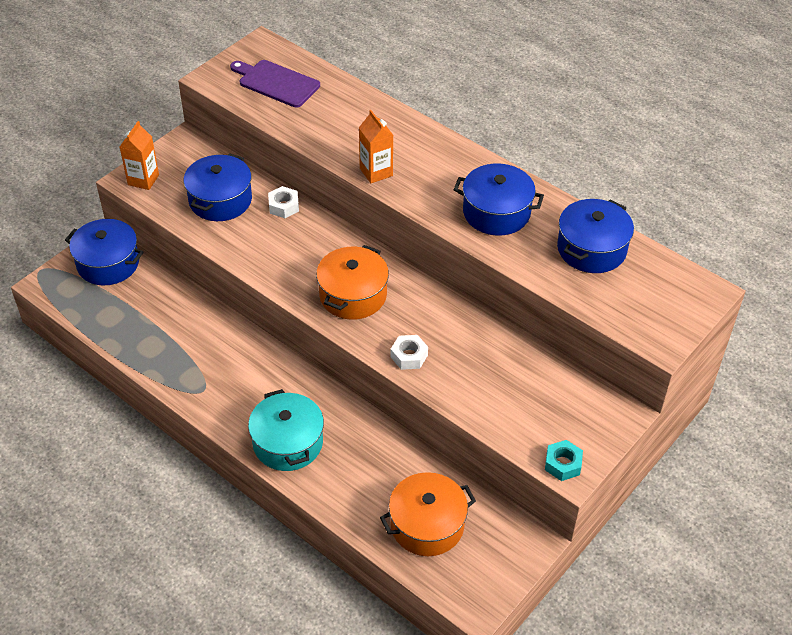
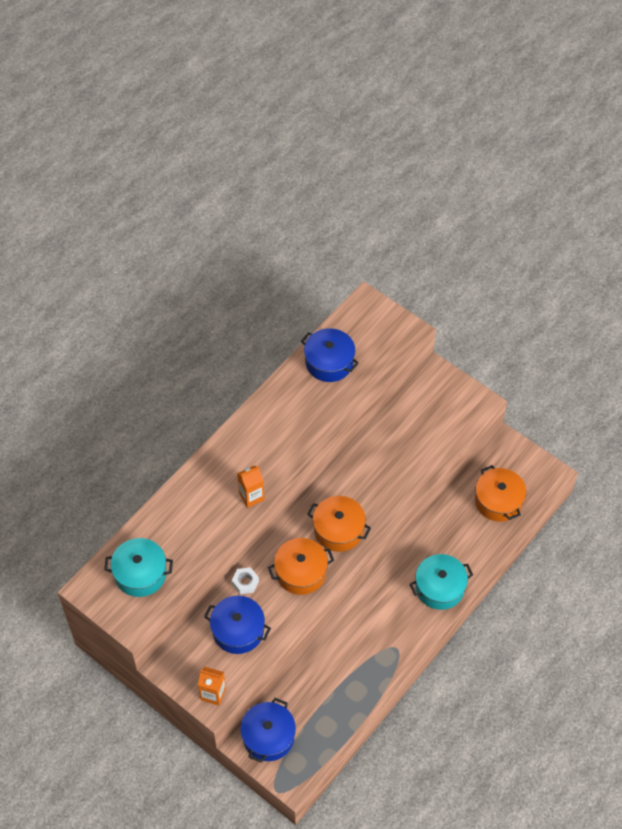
camera: 90 degrees left, 10 degrees up
purple cutting board [230,60,320,108] -> turquoise pot [104,538,173,597]
white nut [391,335,428,370] -> none
blue pot [454,164,544,235] -> none
turquoise nut [545,440,583,481] -> none
none -> orange pot [268,538,334,595]

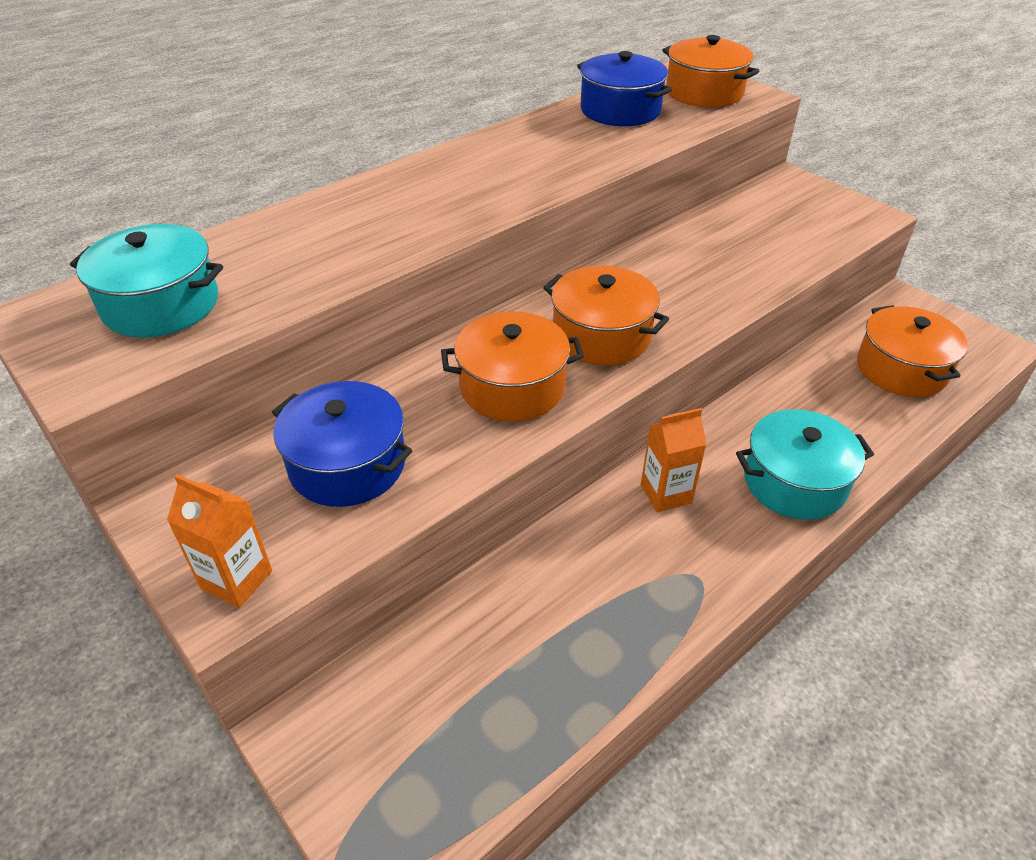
camera: 10 degrees right, 15 degrees down
white nut [232,567,259,594] -> none
orange carton [237,465,265,508] -> orange carton moved to [641,408,707,512]
blue pot [240,698,296,763] -> none
none -> orange pot [663,35,759,107]

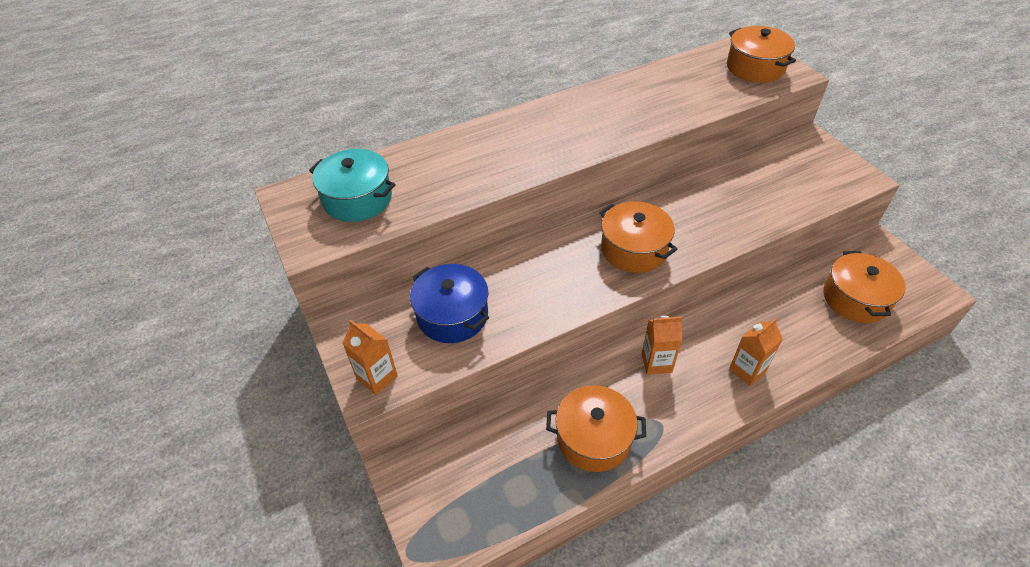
camera: 15 degrees right, 5 degrees up
orange pot [441,311,584,421] -> orange pot moved to [546,386,646,472]
blue pot [577,51,672,126] -> none
turquoise pot [736,409,874,520] -> orange carton [729,318,783,386]

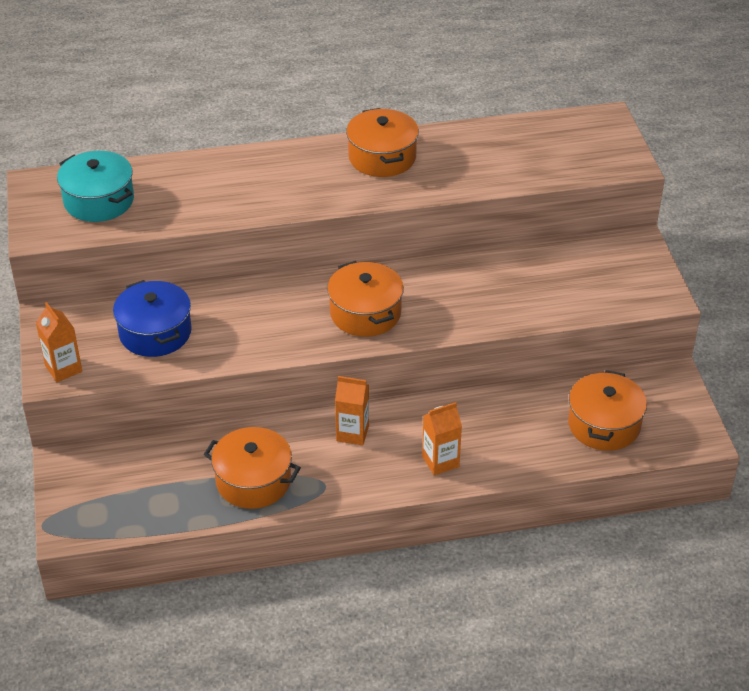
camera: 15 degrees right, 5 degrees down
orange pot [727,26,796,83] -> orange pot moved to [346,108,419,177]

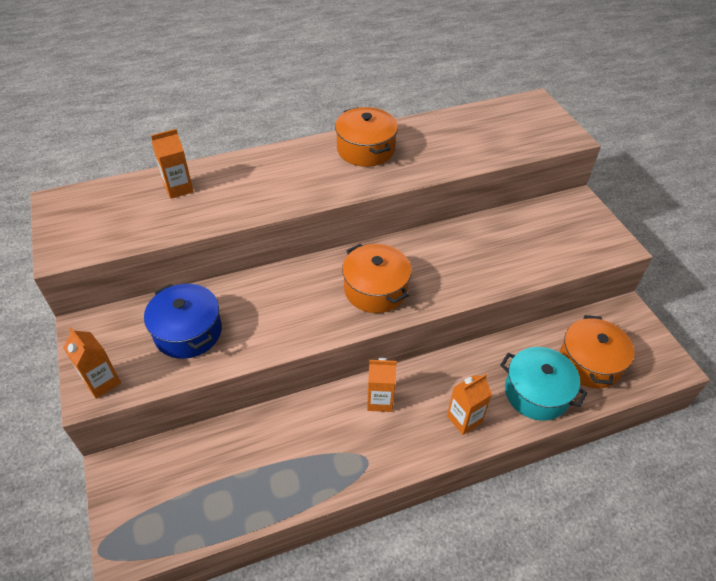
camera: 10 degrees left, 5 degrees up
turquoise pot [57,151,134,222] -> turquoise pot moved to [500,347,587,421]
orange pot [203,427,301,509] -> none
none -> orange carton [151,129,194,199]

